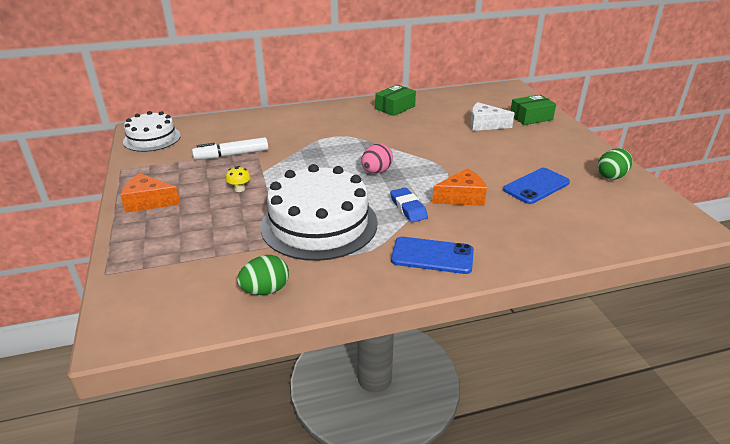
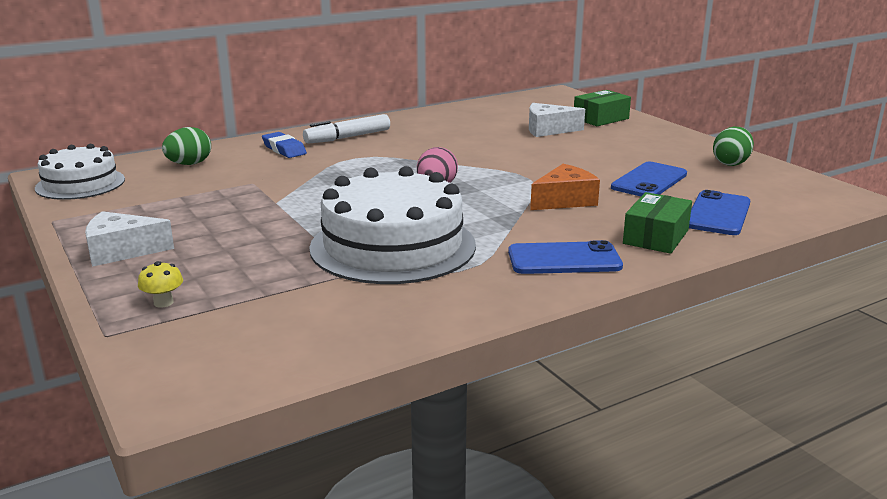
camera: 15 degrees left, 10 degrees down
orange cheese [120,173,180,213] -> white cheese [85,211,174,267]
white marker [192,137,268,160] -> white marker moved to [303,114,390,144]
yellow mushroom [226,166,251,192] -> yellow mushroom moved to [138,261,183,308]
green egg [237,255,289,295] -> green egg moved to [162,127,211,165]
green box [375,84,416,116] -> green box moved to [623,192,692,254]
blue eraser [390,188,428,223] -> blue eraser moved to [262,132,307,158]
none -> blue phone [689,190,750,235]

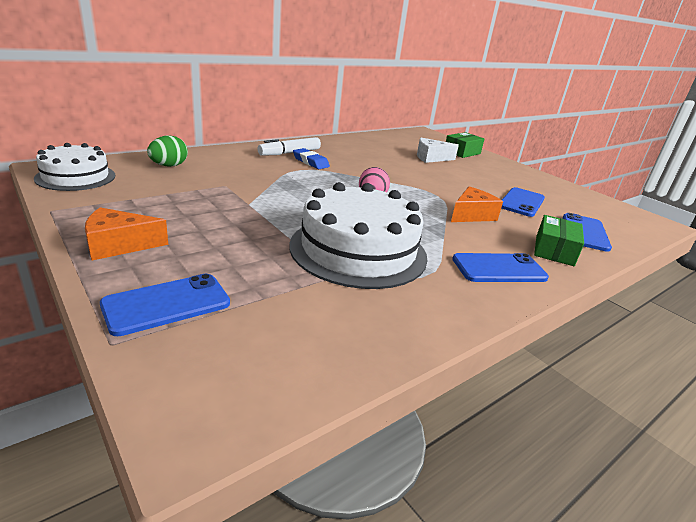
camera: 10 degrees left, 5 degrees up
white cheese [85,211,174,267] -> orange cheese [85,208,168,260]
yellow mushroom [138,261,183,308] -> blue phone [100,274,230,336]
blue eraser [262,132,307,158] -> blue eraser moved to [293,148,330,169]
green egg [713,127,754,166] -> none

